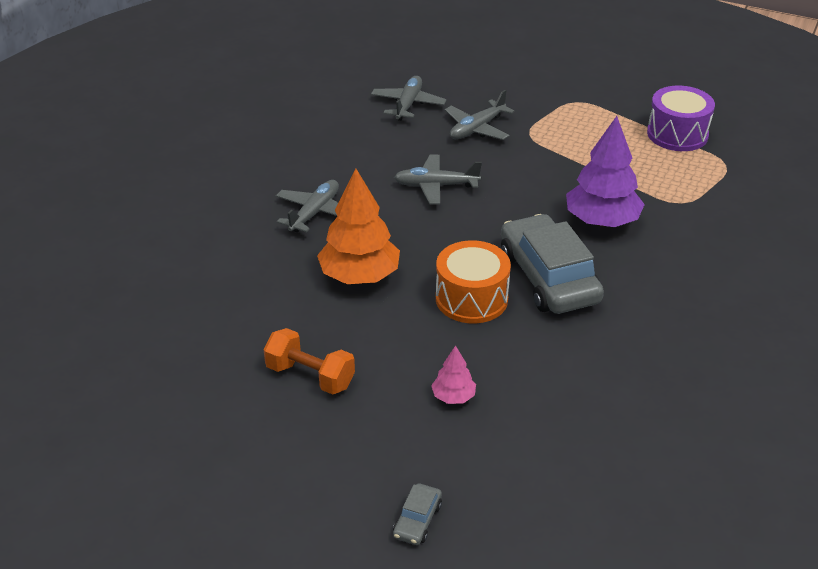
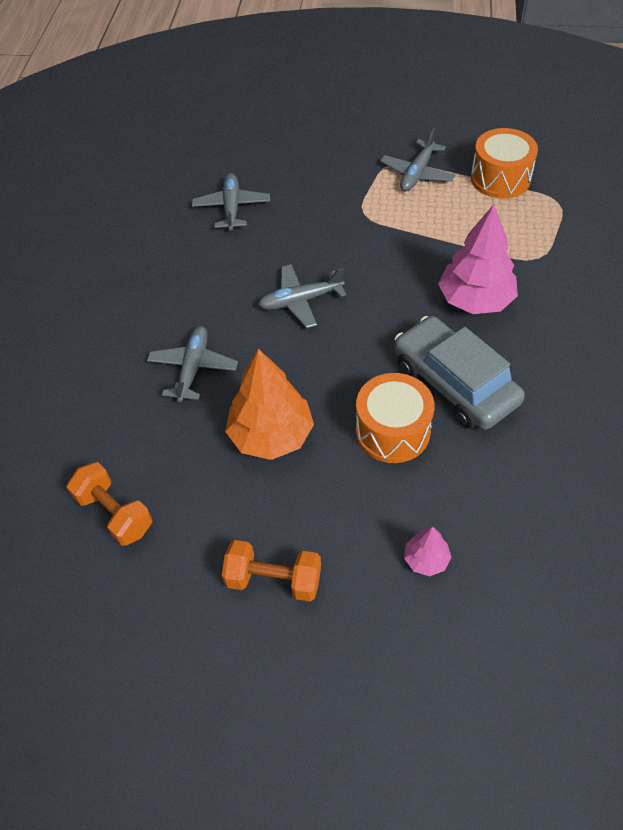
camera: 15 degrees left, 15 degrees up
grey car [393,483,442,545] -> none
grey plane [445,90,515,140] -> grey plane moved to [380,128,455,191]
purple tree [566,116,645,227] -> pink tree [438,204,518,314]
purple drum [647,86,715,151] -> orange drum [471,128,538,199]
none -> orange dumbbell [67,462,152,546]

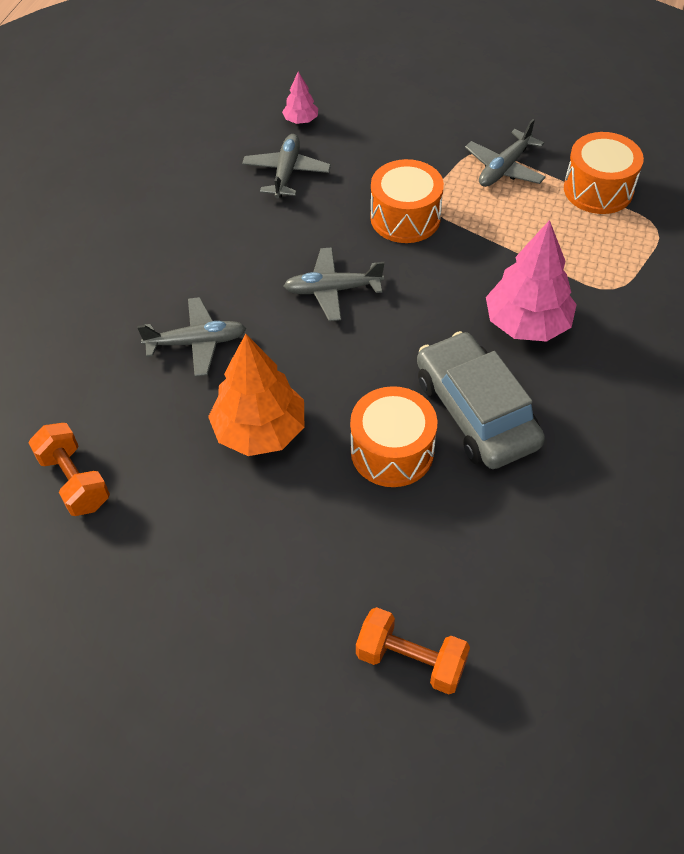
camera: 10 degrees right, 0 degrees up
grey plane [147,326,238,402] -> grey plane turned 60 degrees clockwise [137,297,246,377]
orange dumbbell [222,540,321,602] -> orange dumbbell moved to [356,607,470,694]
pink tree [404,527,451,576] -> pink tree moved to [282,71,318,124]
none -> orange drum [370,159,444,243]

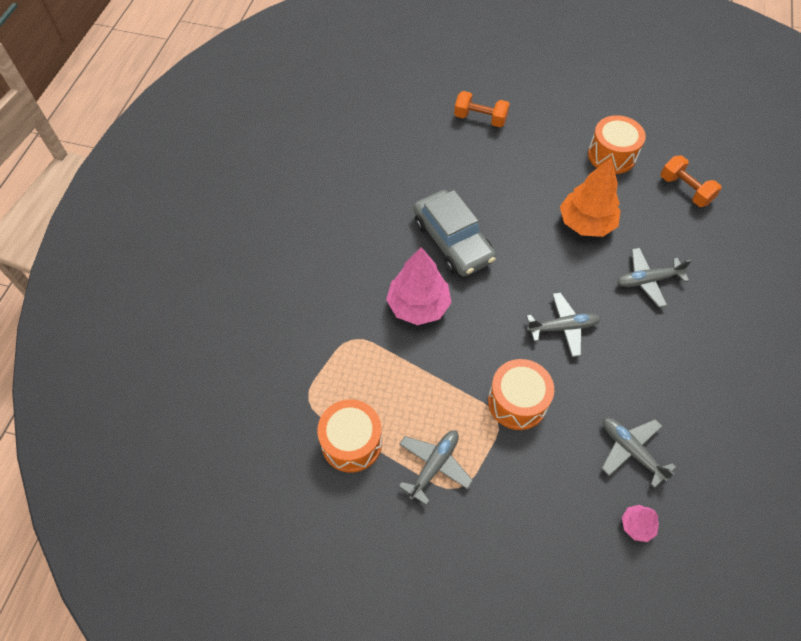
camera: 175 degrees right, 5 degrees up
grey plane [242,134,331,198] -> grey plane turned 135 degrees clockwise [601,418,676,488]
orange drum [350,386,437,487] -> orange drum moved to [588,115,646,174]

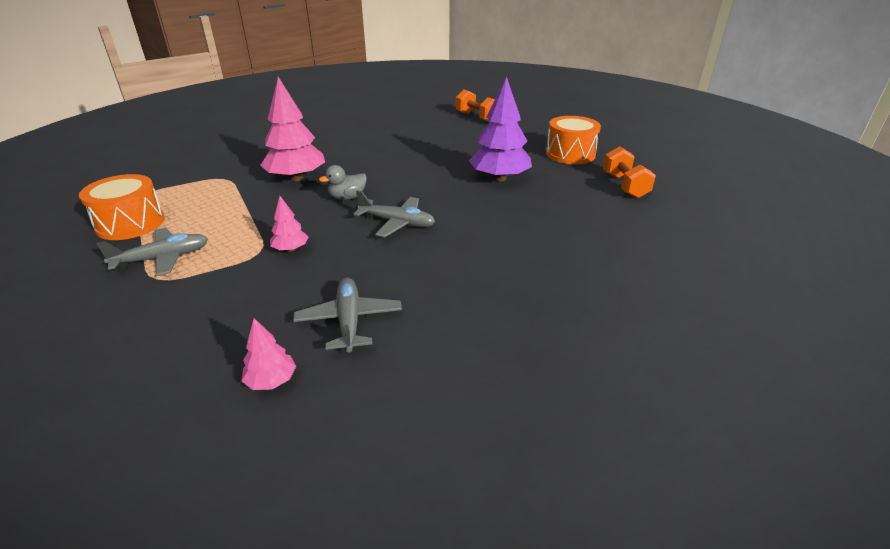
camera: 30 degrees right, 25 degrees down
grey car [414,190,496,276] -> none
orange drum [488,359,554,430] -> pink tree [270,196,309,252]
orange tree [560,158,621,237] -> purple tree [469,76,532,182]
grey plane [617,248,691,307] -> none
none -> grey duck [319,165,367,200]

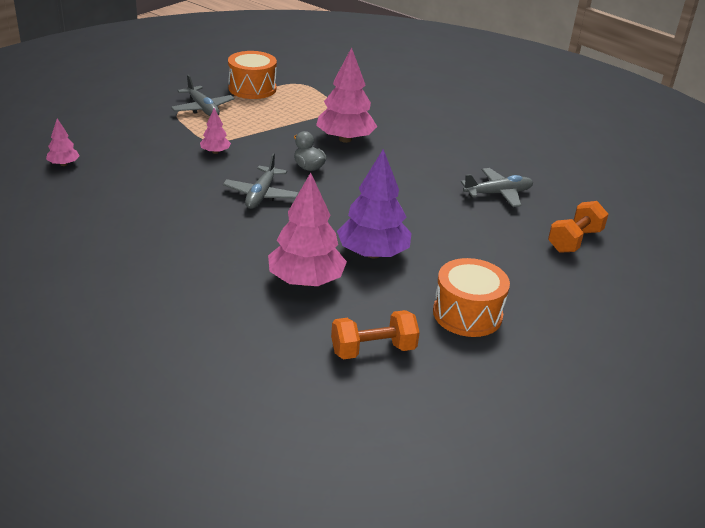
camera: 80 degrees right, 0 degrees up
grey plane [293,278,402,352] -> grey plane moved to [461,168,533,207]
none -> pink tree [268,173,347,286]

